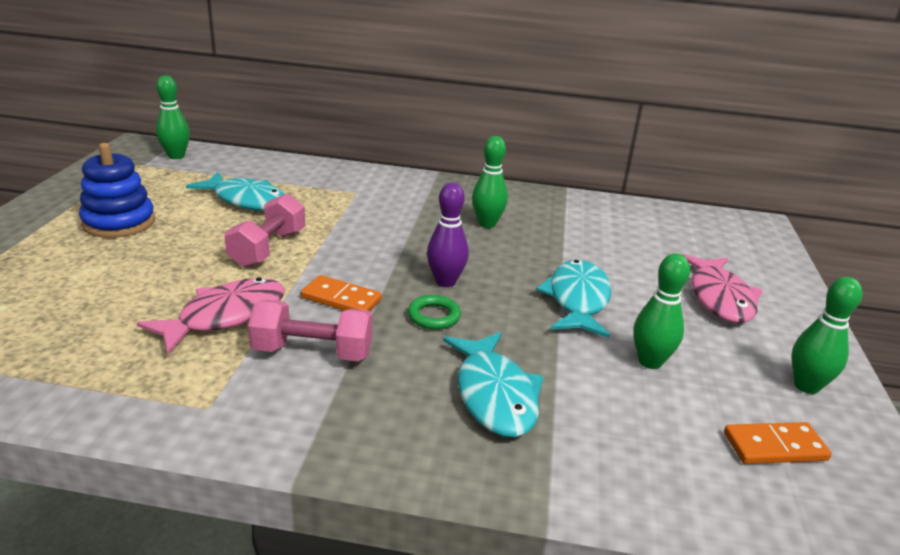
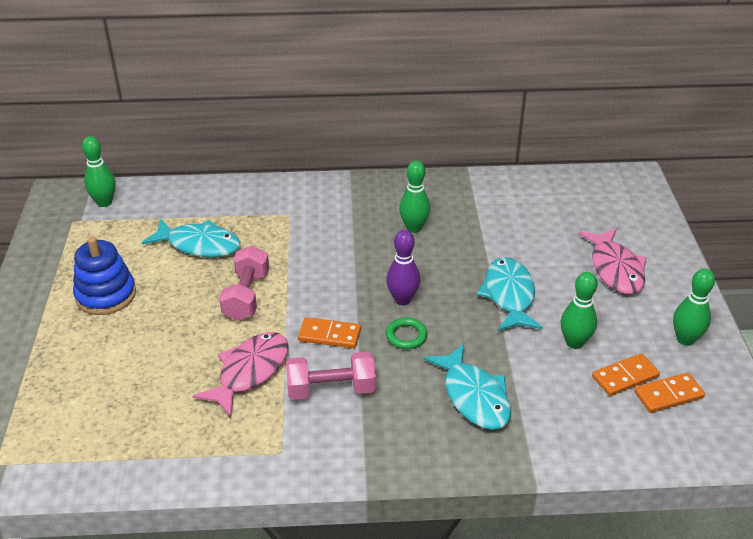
camera: 10 degrees left, 10 degrees up
none -> orange domino [592,353,660,396]

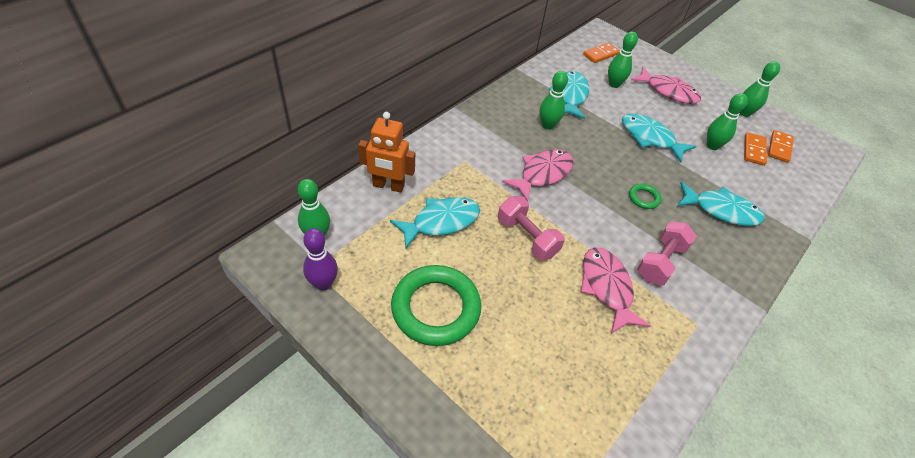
camera: 50 degrees left, 10 degrees up
blue stacking toy [73,237,136,315] -> green ring [391,265,481,346]
orange domino [298,317,361,348] -> orange domino moved to [583,42,620,63]
purple bowling pin [386,230,420,305] -> purple bowling pin moved to [303,228,338,291]
none -> orange robot [358,112,415,193]
none -> pink fish [502,149,574,202]
none -> turquoise fish [548,71,589,119]
none -> green bowling pin [608,32,638,88]

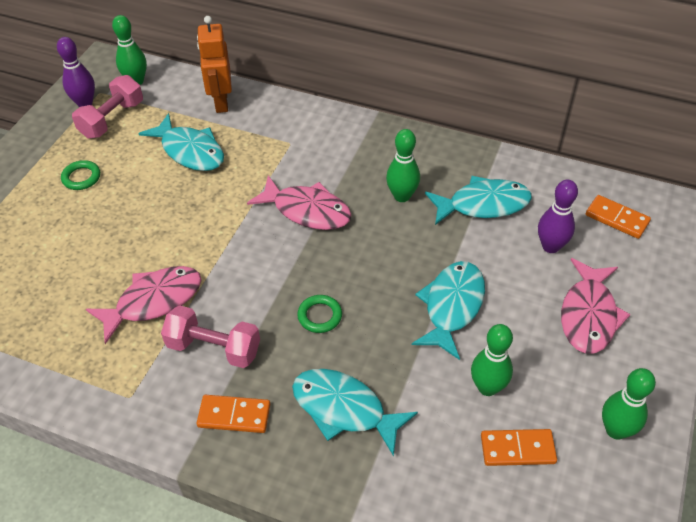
camera: 75 degrees right, 0 degrees up
green ring [391,265,481,346] -> green ring [61,160,100,190], size x0.44
pink dumbbell [498,196,565,260] -> pink dumbbell moved to [72,75,143,138]
green bowling pin [608,32,638,88] -> purple bowling pin [538,180,578,253]
turquoise fish [677,182,765,226] -> turquoise fish turned 120 degrees clockwise [292,369,418,457]
orange domino [768,130,794,163] -> orange domino moved to [197,395,270,433]

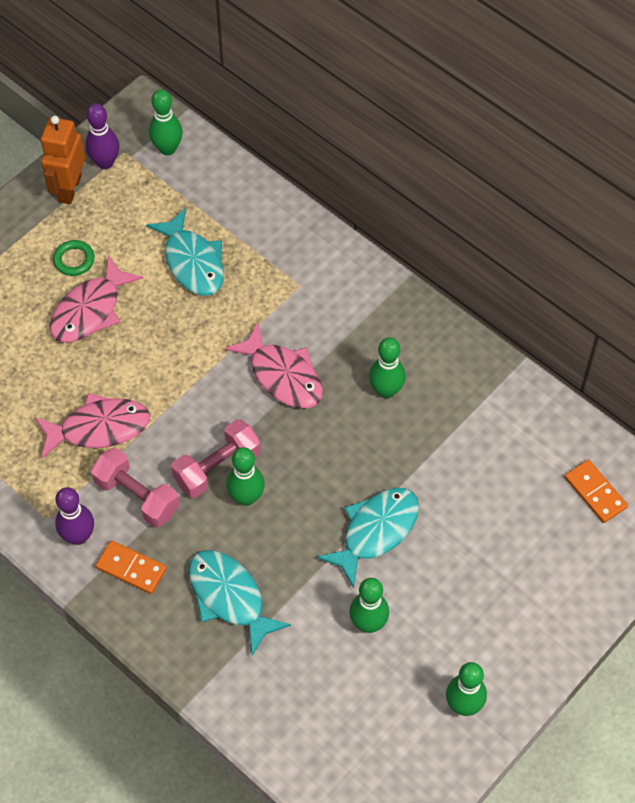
camera: 20 degrees right, 10 degrees up
pink dumbbell [72,75,143,138] -> pink dumbbell moved to [171,419,261,498]
orange robot [197,16,232,113] -> orange robot moved to [41,116,85,204]
green ring [297,295,342,333] -> green bowling pin [226,447,265,506]
turquoise fish [425,176,532,225] -> none
orange domino [481,429,557,466] -> none
purple bowling pin [538,180,578,253] -> purple bowling pin moved to [55,487,94,545]
pink fish [561,258,631,353] -> pink fish moved to [49,255,143,343]

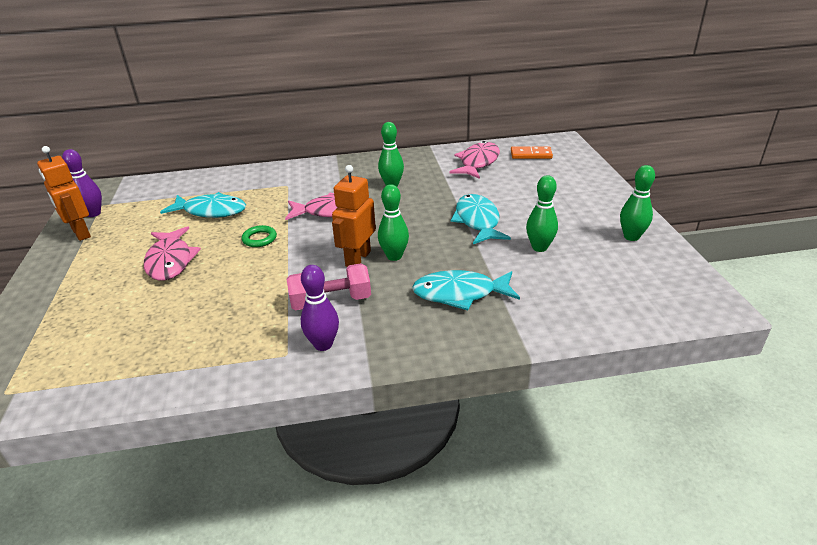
camera: 50 degrees left, 25 degrees down
pink fish [34,393,150,459] -> pink fish moved to [450,141,500,179]
green ring [53,240,95,276] -> green ring moved to [242,225,277,247]
orange domino [96,540,167,594] -> none
green bowling pin [149,89,183,155] -> none
pink dumbbell [171,419,261,498] -> orange robot [332,165,376,267]

